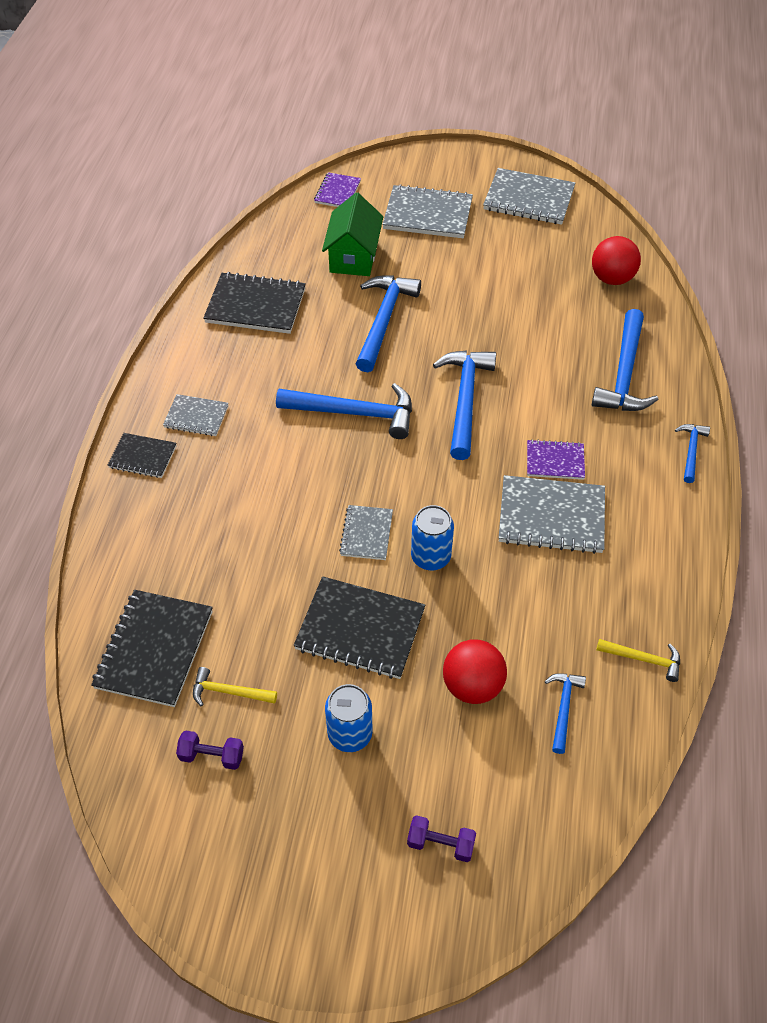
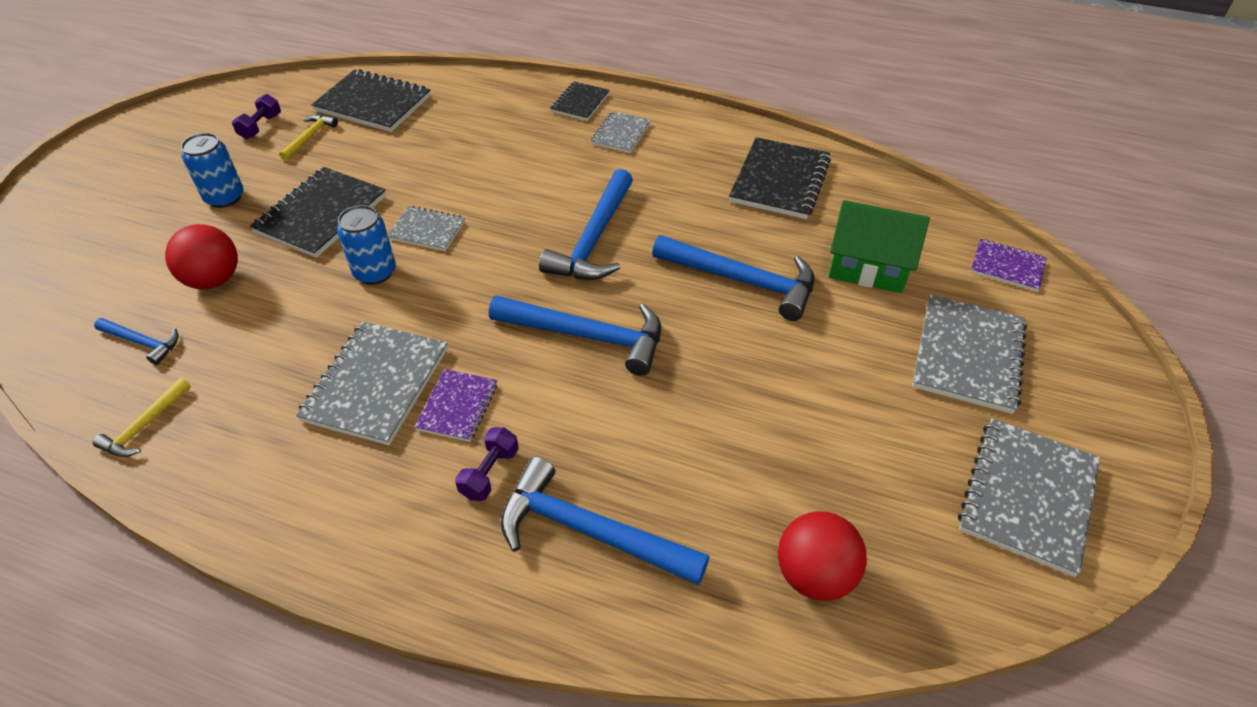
camera: 100 degrees right, 5 degrees down
purple dumbbell [407,815,476,862] -> purple dumbbell moved to [455,427,519,501]
blue hammer [675,424,710,483] -> none

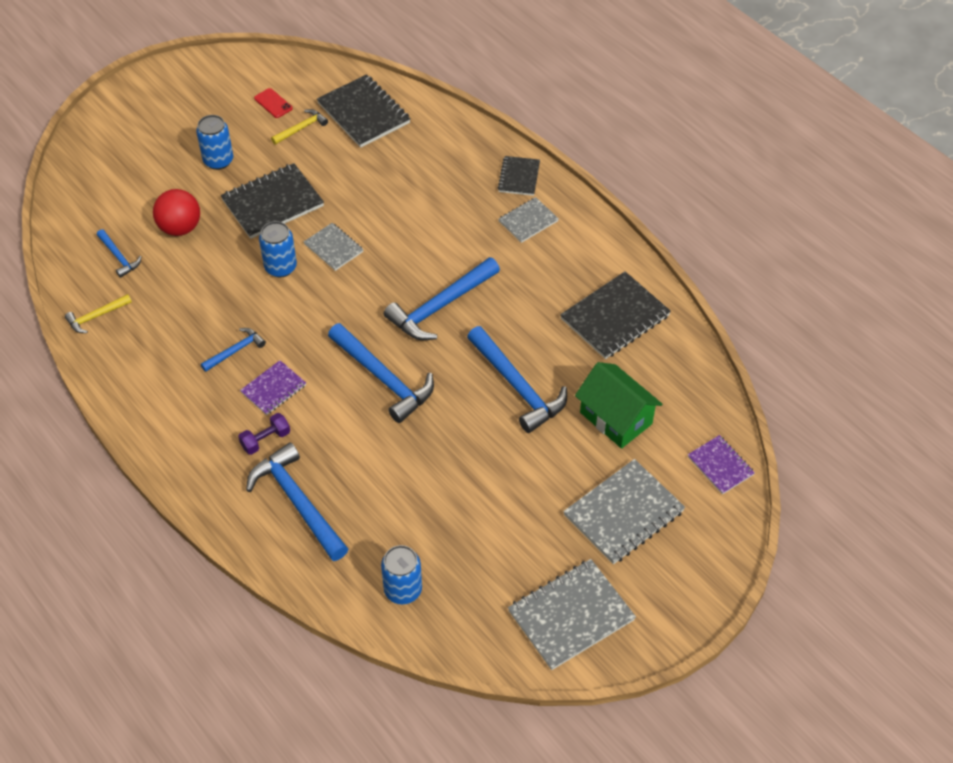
camera: 30 degrees right, 5 degrees up
purple dumbbell [232,94,281,139] -> red phone [254,88,293,118]
grey notebook [296,322,448,445] -> blue hammer [201,328,266,372]
black notebook [550,81,610,121] -> black notebook turned 45 degrees counterclockwise [497,156,540,196]
red ball [778,511,867,601] -> blue can [381,545,422,604]

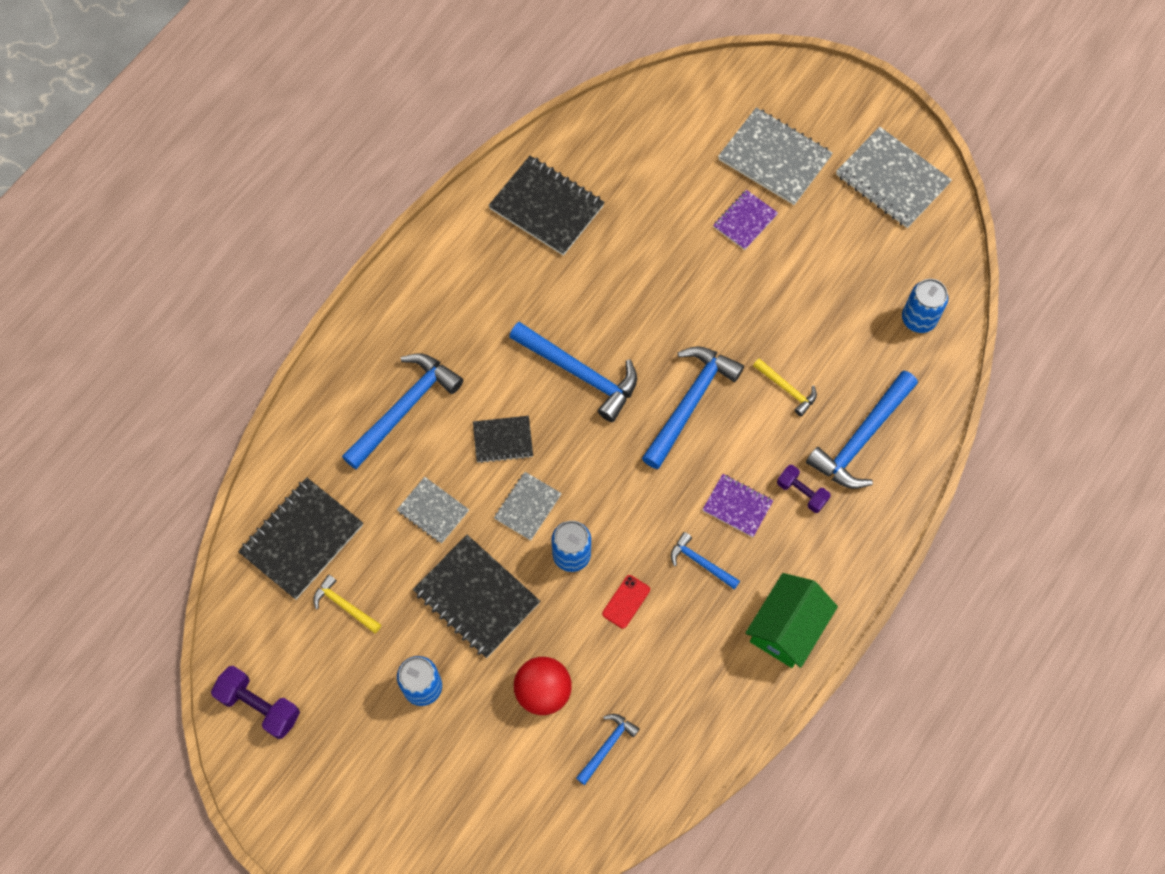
camera: 105 degrees left, 15 degrees up
yellow hammer [65,294,132,333] -> yellow hammer moved to [753,358,817,416]
red phone [254,88,293,118] -> red phone moved to [602,575,650,629]
blue hammer [467,326,567,433] -> blue hammer moved to [342,354,463,469]
black notebook [497,156,540,196] -> black notebook moved to [473,416,533,463]
grey notebook [498,197,559,243] -> grey notebook moved to [397,477,469,544]
green house [575,362,663,449] -> green house moved to [745,573,838,668]
purple notebook [688,435,755,495] -> purple notebook moved to [713,190,778,250]
none -> purple dumbbell [211,666,300,739]

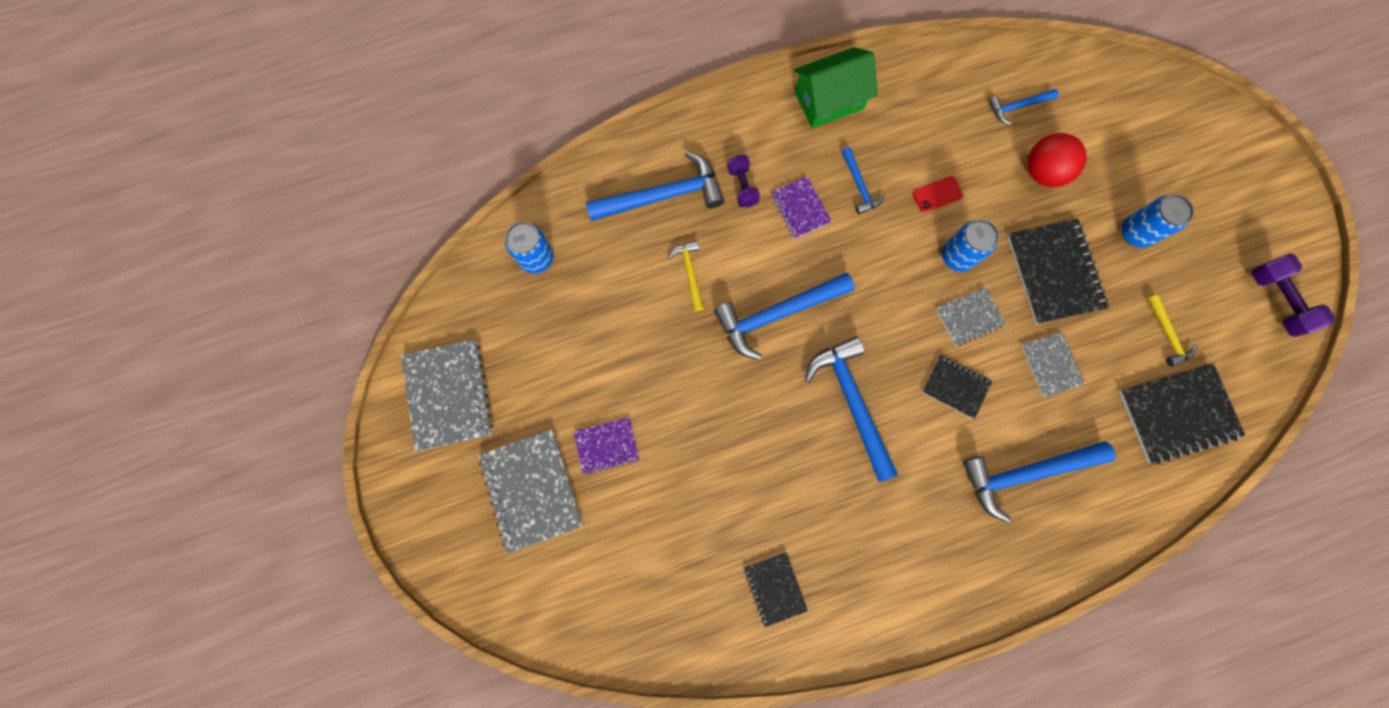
camera: 145 degrees left, 10 degrees up
black notebook [488,156,605,256] -> black notebook [744,552,808,627], size x0.58

